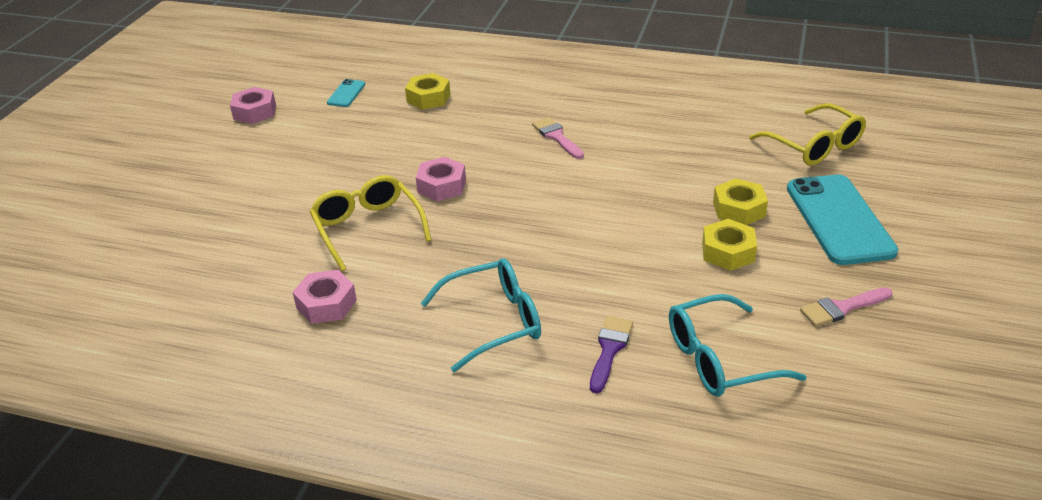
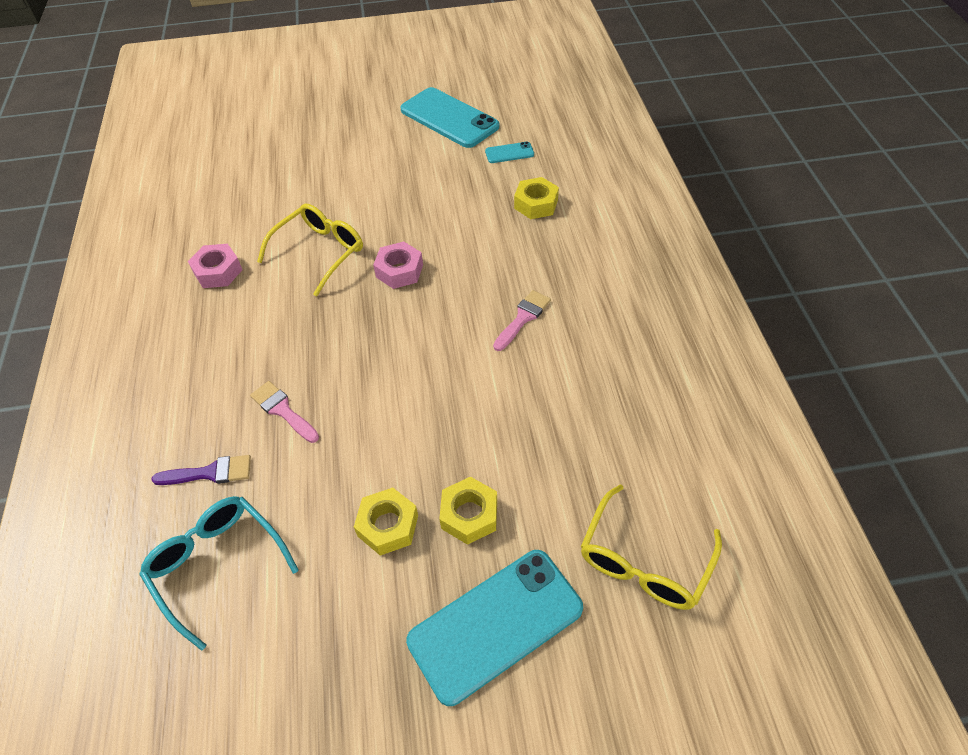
camera: 65 degrees right, 15 degrees up
pink nut [230,87,276,124] -> turquoise phone [400,87,499,148]
turquoise glasses [421,258,541,372] -> none
pink brush [800,287,893,327] -> pink brush moved to [250,381,319,443]

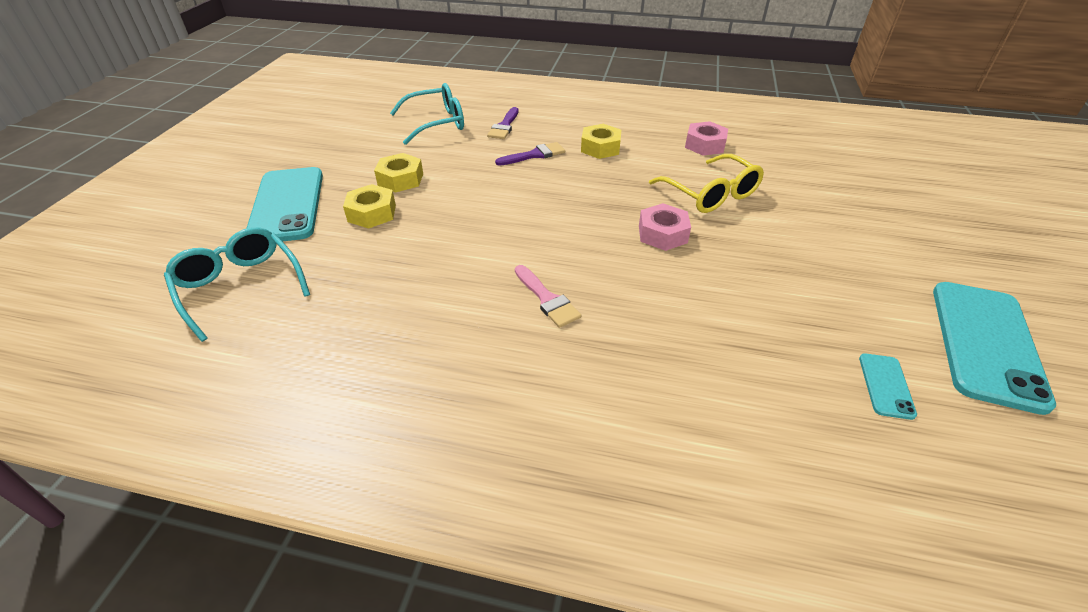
camera: 110 degrees right, 10 degrees down
pink brush [250,381,319,443] -> purple brush [495,142,565,166]
turquoise phone [400,87,499,148] -> turquoise phone turned 45 degrees counterclockwise [933,282,1056,415]
yellow nut [514,177,559,219] -> yellow nut moved to [581,124,621,159]
yellow glasses [581,484,722,610] -> turquoise glasses [164,227,310,342]

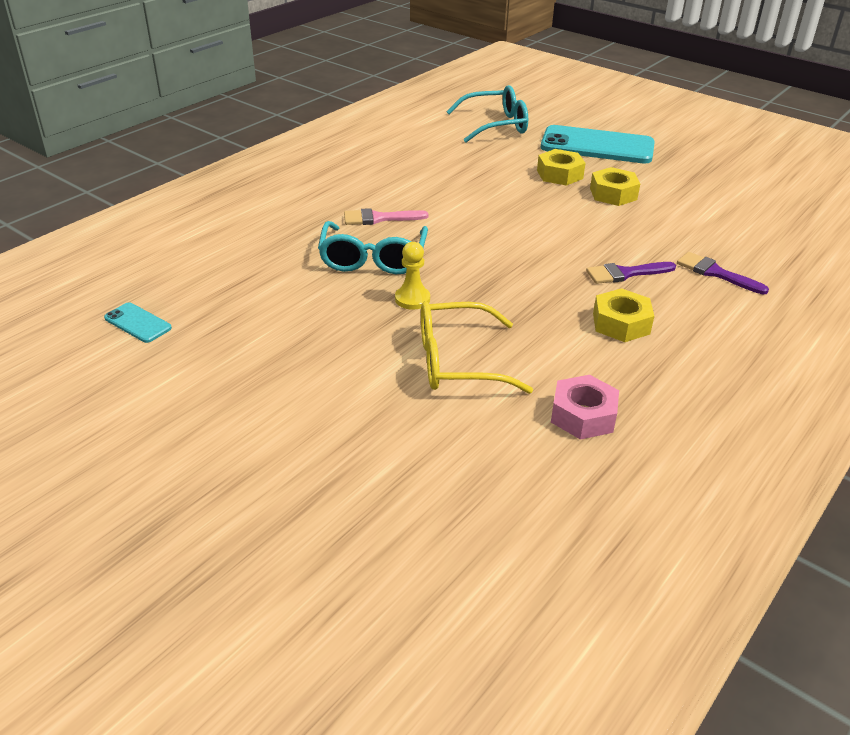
camera: 115 degrees right, 5 degrees down
turquoise glasses [390,83,464,145] -> turquoise glasses moved to [318,221,428,274]
purple brush [495,142,565,166] -> purple brush turned 75 degrees clockwise [586,262,676,284]
pink nut [639,203,691,251] -> yellow pawn [395,242,430,310]
turquoise phone [933,282,1056,415] -> none

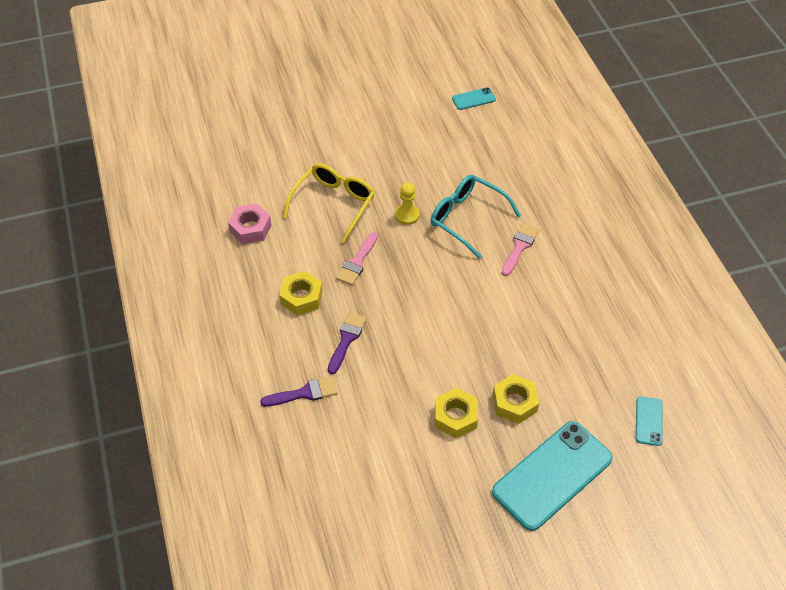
camera: 125 degrees right, 15 degrees up
turquoise glasses [447,85,528,142] -> turquoise phone [636,397,663,446]
none -> pink brush [336,232,378,285]

